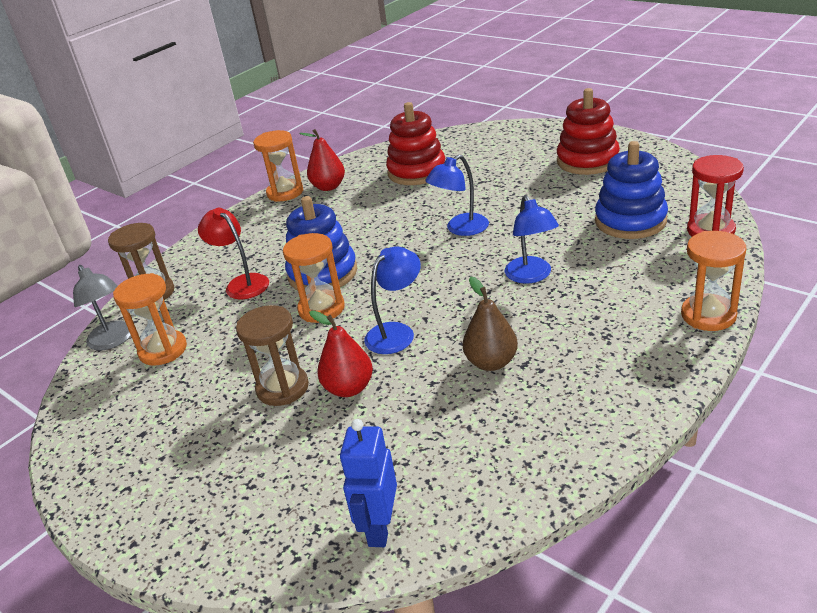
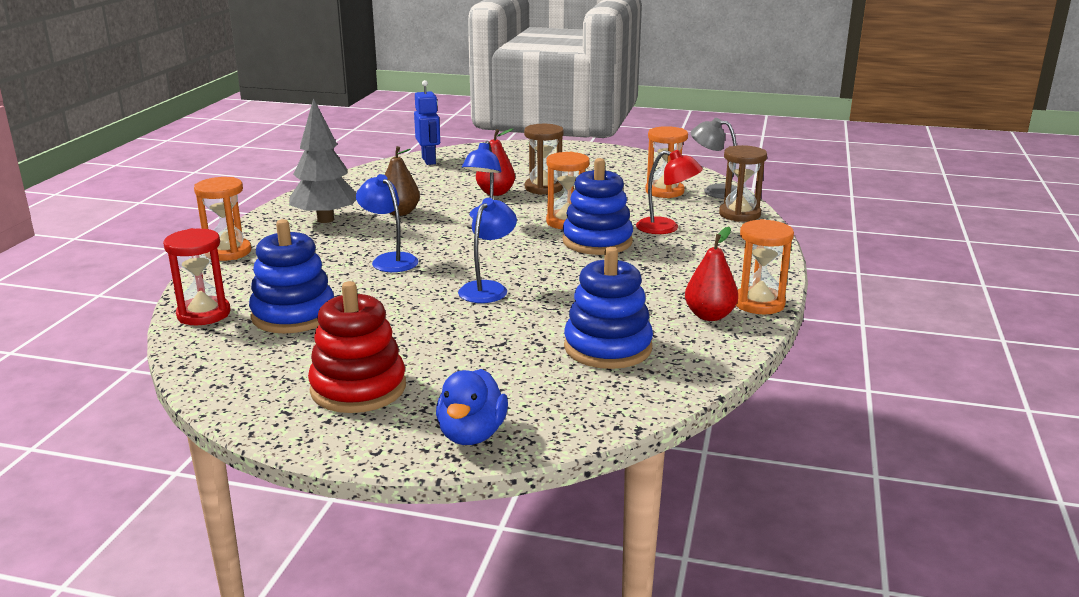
camera: 150 degrees right, 10 degrees down
red stacking toy [386,102,445,185] -> blue stacking toy [564,247,653,369]
none -> grey tree [289,98,356,223]
none -> blue duck [436,369,508,445]

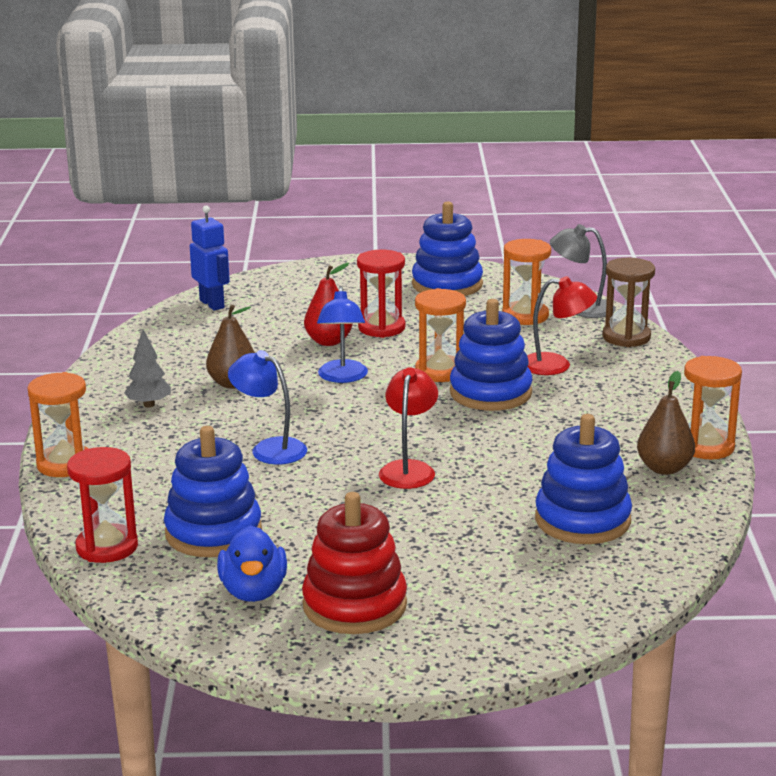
camera: 15 degrees left, 0 degrees up
grey tree [289,98,356,223] -> grey tree [124,330,171,408], size x0.54
blue duck [436,369,508,445] -> blue duck moved to [217,525,287,602]
blue lamp [458,198,517,303] -> red lamp [379,367,438,489]
brown hourglass [524,124,564,195] -> red hourglass [357,249,405,338]
red pear [685,227,738,321] -> brown pear [637,371,695,475]
none -> blue stacking toy [412,201,483,296]

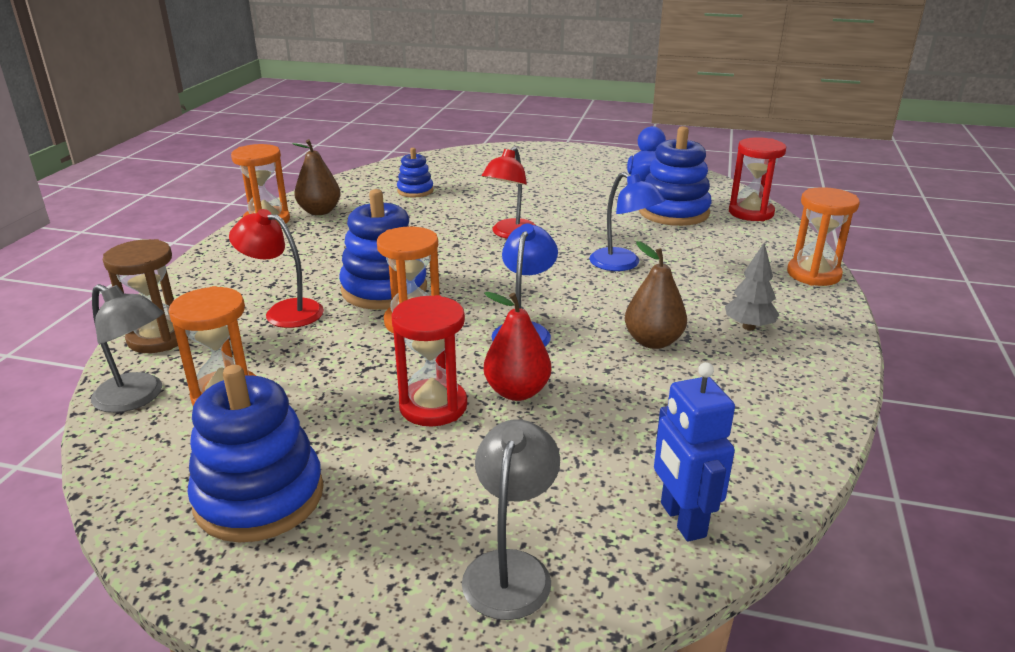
camera: 165 degrees left, 5 degrees up
red stacking toy [302,492,407,634] -> none
blue stacking toy [535,414,632,544] -> blue stacking toy [397,148,434,198], size x0.55
none -> grey lamp [462,419,560,620]

